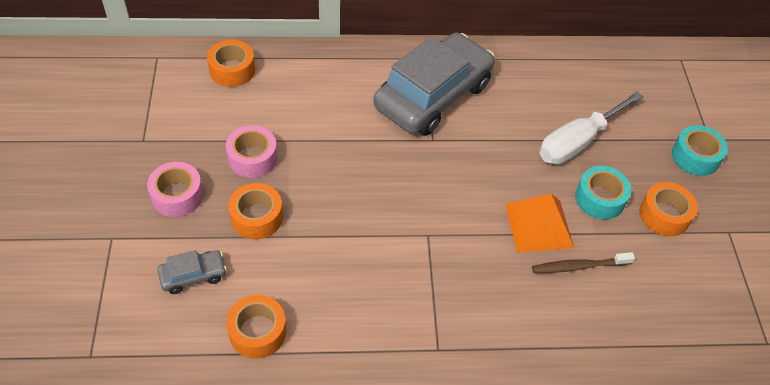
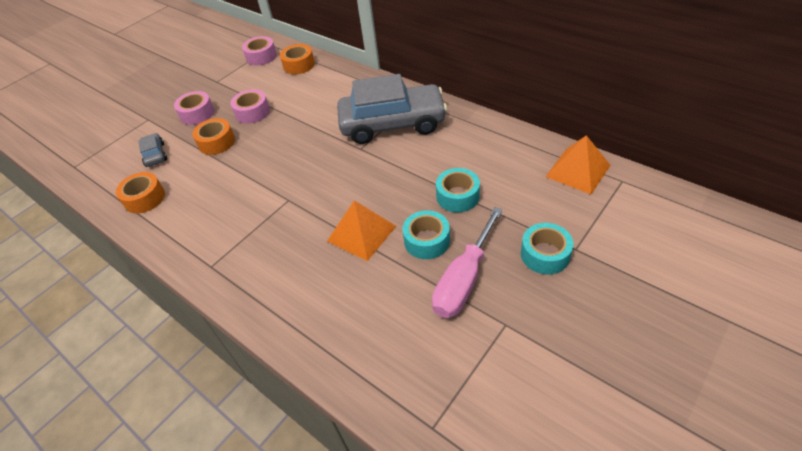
camera: 50 degrees right, 5 degrees down
grey car [158,250,227,294] -> grey car turned 135 degrees counterclockwise [138,133,167,167]
brown toothbrush [532,252,635,273] -> none
white screwdriver [540,91,643,164] -> turquoise tape [436,168,480,213]
orange tape [639,182,698,236] -> pink screwdriver [432,207,503,318]
none -> pink tape [242,36,277,66]
none -> orange pyramid [546,135,611,195]

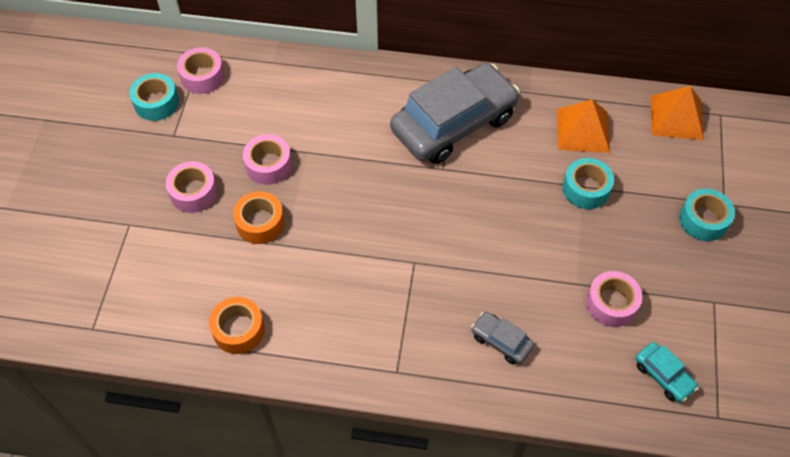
camera: 35 degrees left, 10 degrees up
grey car [138,133,167,167] -> grey car moved to [471,312,534,364]
orange tape [280,44,315,74] -> none
orange pyramid [327,200,396,261] -> orange pyramid moved to [557,99,610,153]
turquoise tape [403,210,450,259] -> turquoise tape moved to [129,73,179,121]
pink screwdriver [432,207,503,318] -> none
none -> pink tape [586,271,642,327]
none -> turquoise car [635,342,698,402]

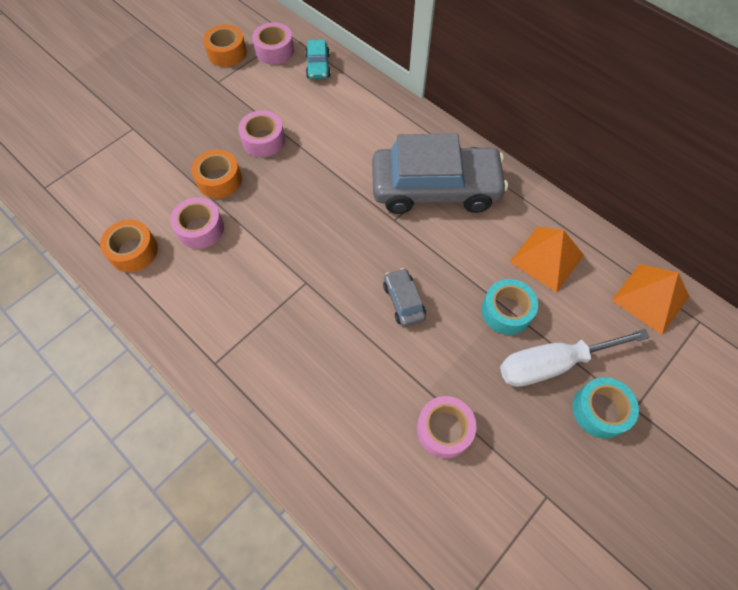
camera: 35 degrees right, 5 degrees up
turquoise tape [129,73,179,121] -> orange tape [203,25,247,67]
pink tape [166,161,218,213] -> pink tape moved to [170,197,224,249]
grey car [471,312,534,364] -> grey car moved to [383,268,426,327]
turquoise car [635,342,698,402] -> turquoise car moved to [305,39,331,79]
none -> white screwdriver [500,329,650,387]

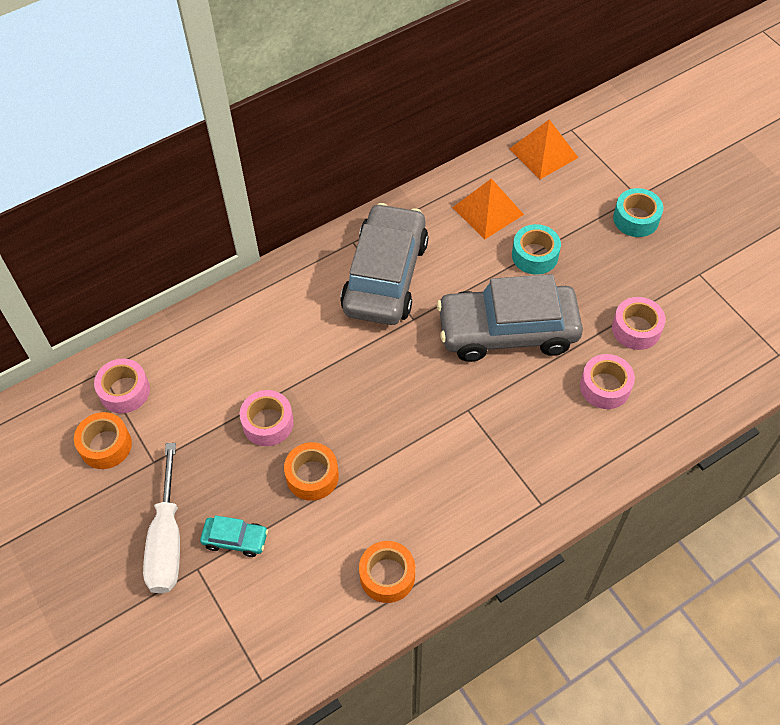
camera: 75 degrees left, 5 degrees down
pink tape [170,197,224,249] -> pink tape moved to [580,354,635,409]
turquoise car [305,39,331,79] -> turquoise car moved to [200,515,268,557]
grey car [383,268,426,327] -> grey car [437,274,583,362], size x2.39
white screwdriver [500,329,650,387] -> white screwdriver moved to [143,443,180,594]

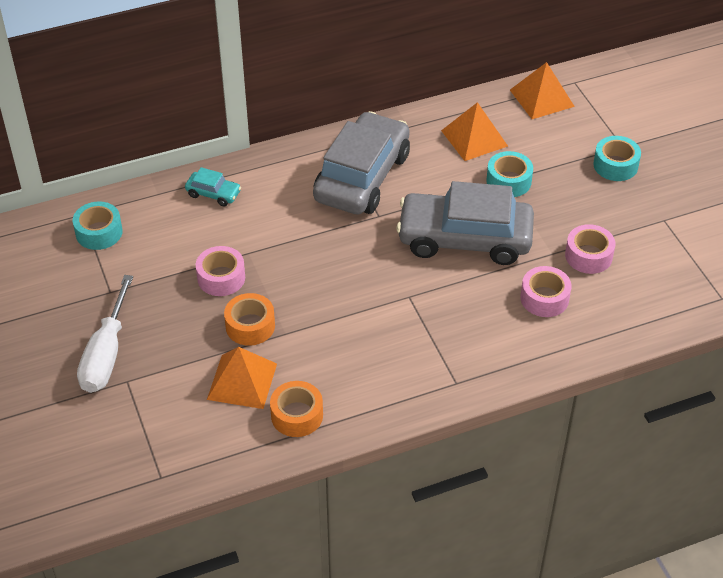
camera: 10 degrees right, 10 degrees down
orange tape [74,412,132,469] -> none
pink tape [94,359,150,414] -> turquoise tape [73,201,123,250]
turquoise car [200,515,268,557] -> turquoise car moved to [185,167,241,206]
none -> orange pyramid [207,347,277,409]

